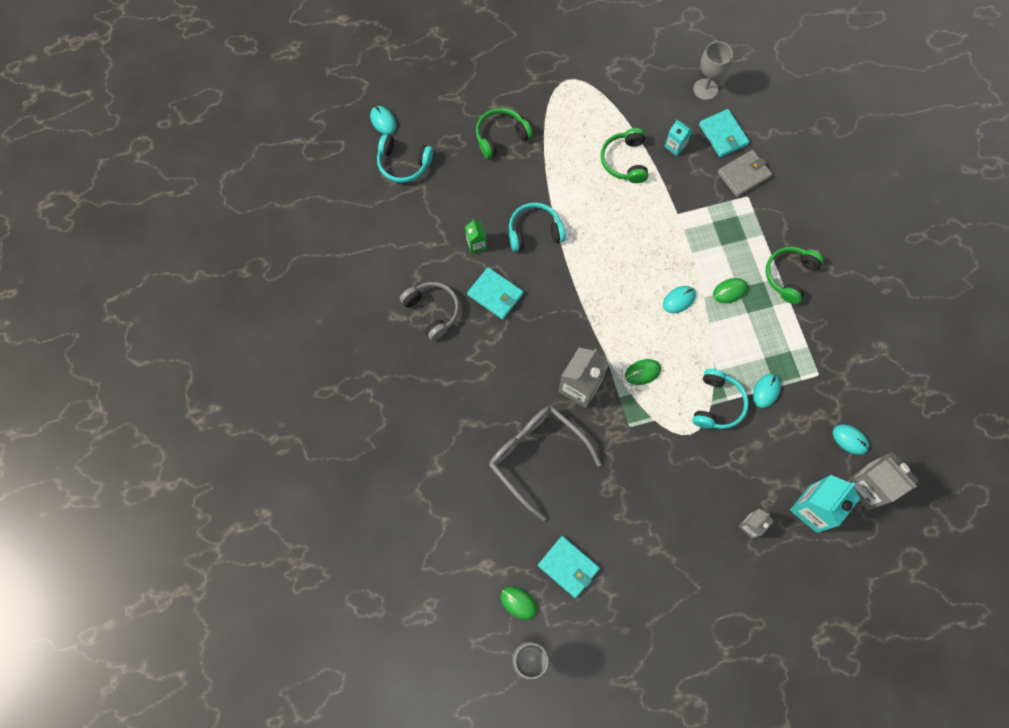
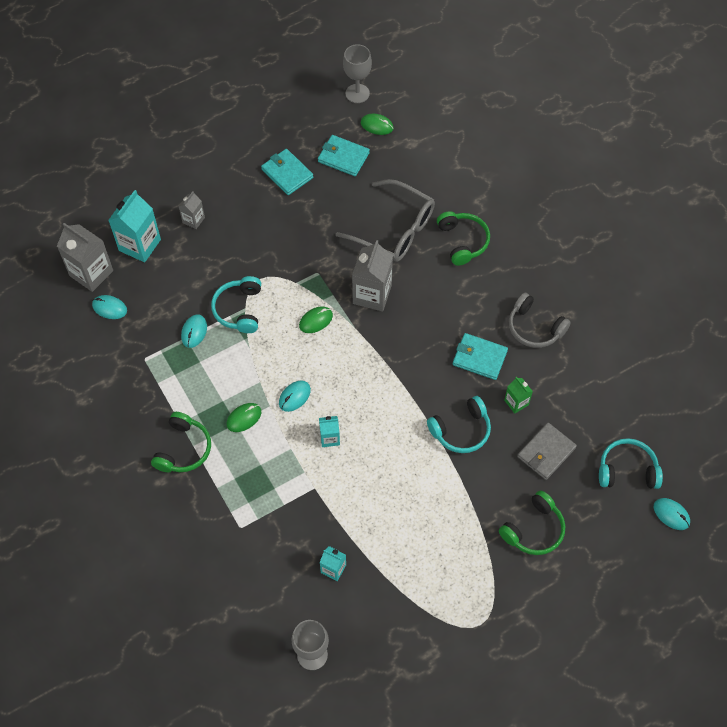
camera: 165 degrees right, 10 degrees down
green headphones [601,128,648,183] -> green headphones moved to [437,211,490,266]
turquoise wallet [699,109,749,157] -> turquoise wallet moved to [261,149,313,195]
grey wallet [717,150,773,197] -> grey wallet moved to [517,423,577,480]
none -> turquoise carton [319,416,340,447]

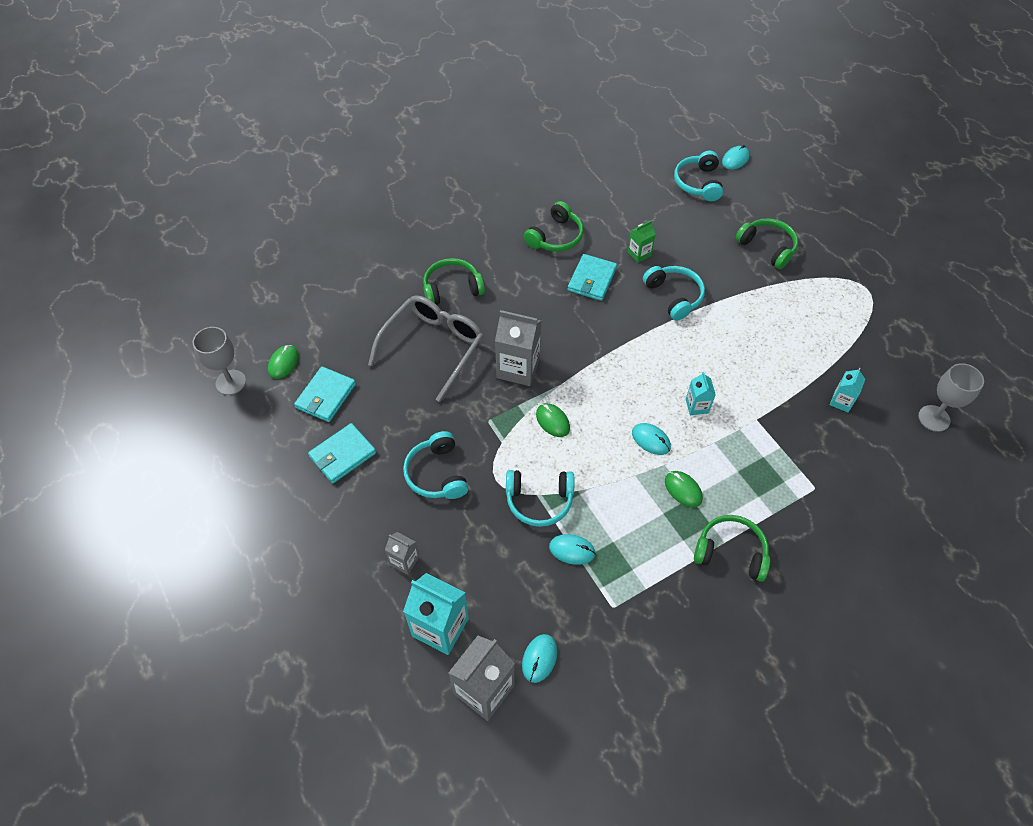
camera: 90 degrees left, 5 degrees down
grey headphones [509,293,571,348] -> green headphones [524,201,584,252]
grey wallet [517,423,577,480] -> none
none -> turquoise headphones [403,431,468,499]

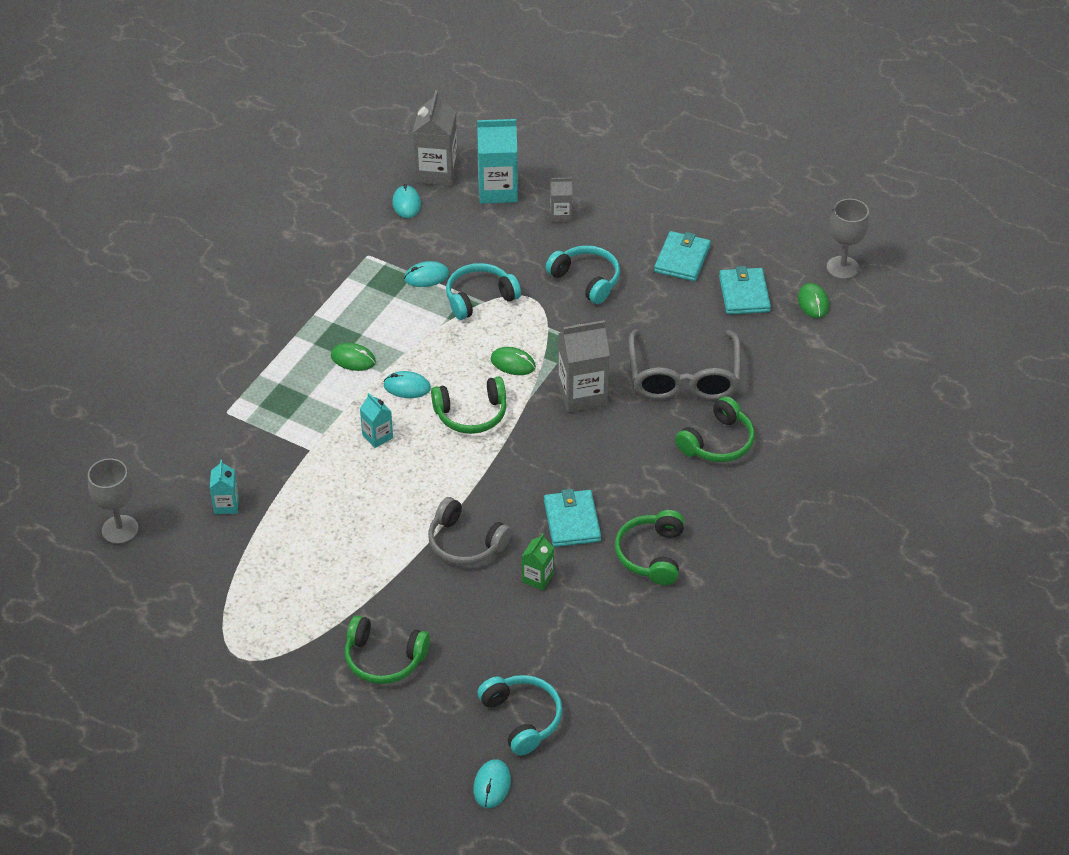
camera: 150 degrees right, 10 degrees down
turquoise headphones [643,266,705,321] -> grey headphones [428,497,512,565]
green headphones [694,515,770,582] -> green headphones moved to [431,377,506,434]

